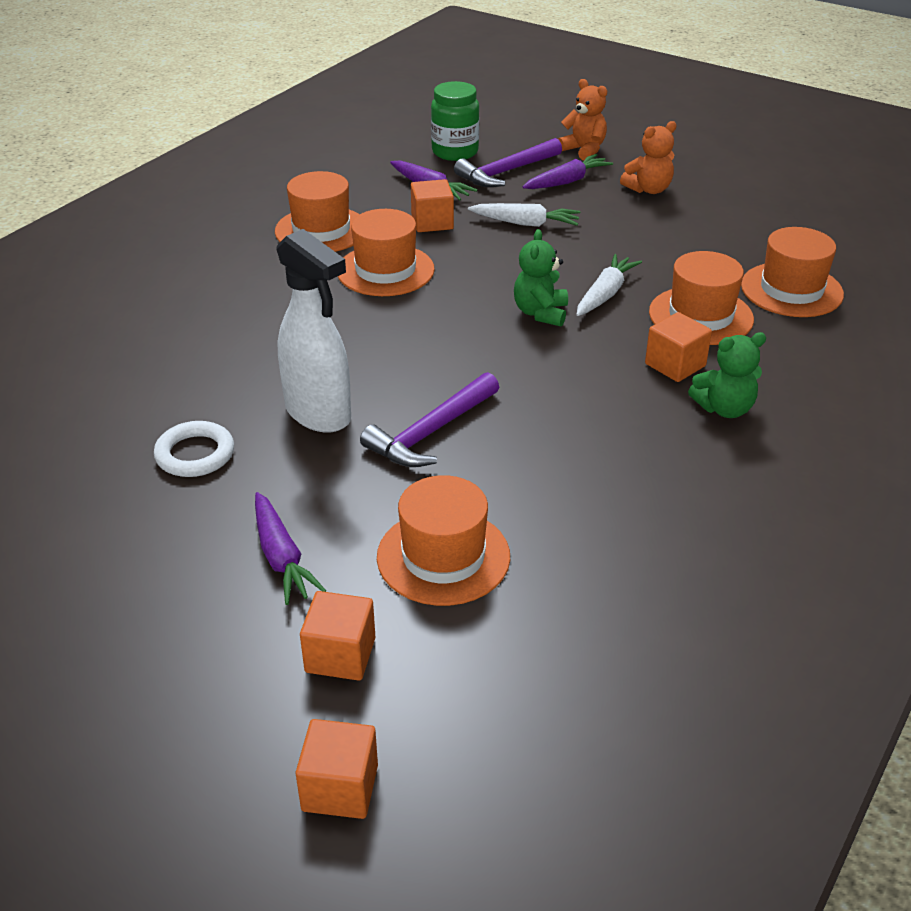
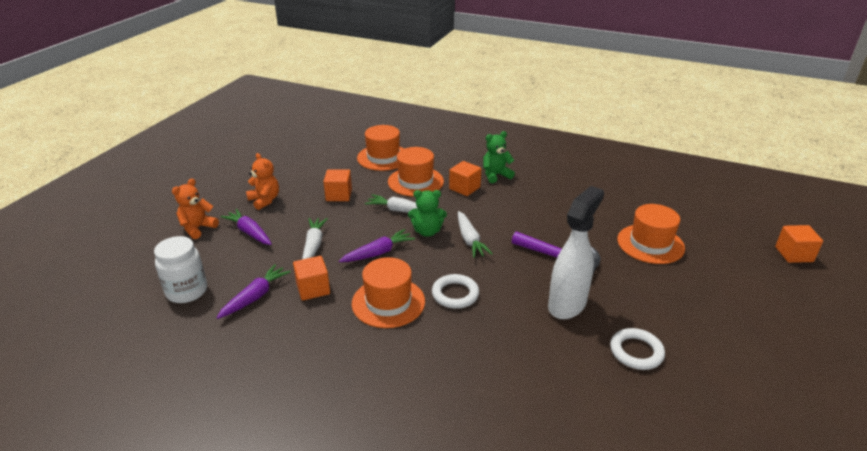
camera: 100 degrees left, 5 degrees down
purple carrot [255,492,326,605] -> purple carrot moved to [339,229,415,262]
orange hat [275,171,360,252] -> none
orange cube [300,591,376,681] -> orange cube moved to [323,169,352,201]
green jar [431,81,479,161] -> white jar [154,236,207,303]
purple hammer [454,138,562,187] -> none
green teddy bear [688,332,766,418] -> green teddy bear turned 90 degrees counterclockwise [483,131,515,183]
none -> white ring [432,274,479,309]
none -> white carrot [458,211,493,258]

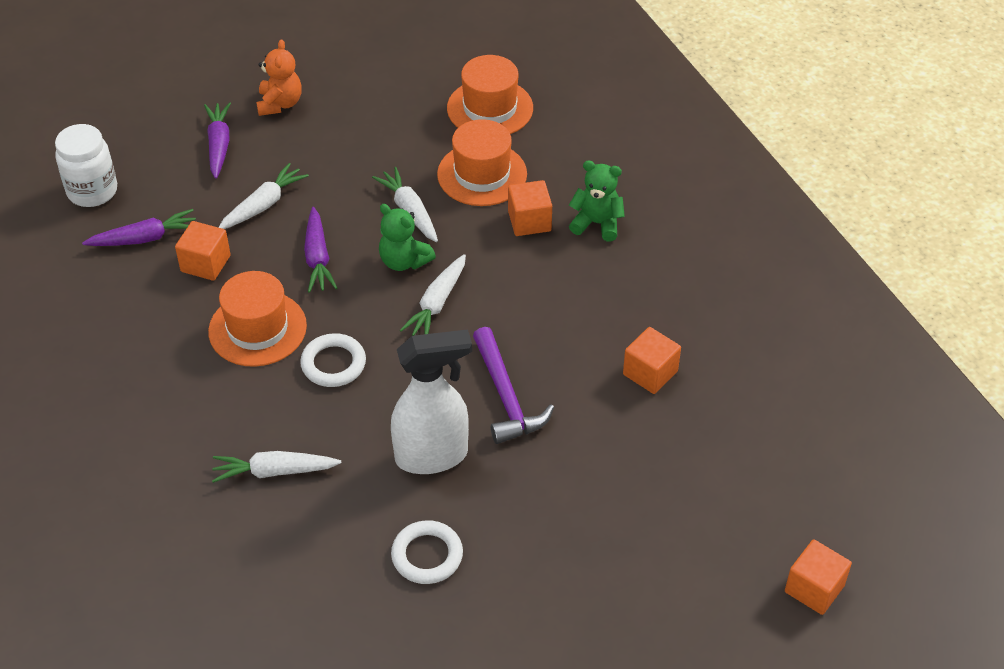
camera: 40 degrees right, 15 degrees up
orange teddy bear [172,178,219,239] -> none
orange cube [323,169,352,201] -> orange cube moved to [623,327,681,394]
purple carrot [339,229,415,262] -> purple carrot turned 75 degrees clockwise [304,207,337,293]
orange hat [617,204,685,264] -> none
none -> white carrot [212,451,341,483]

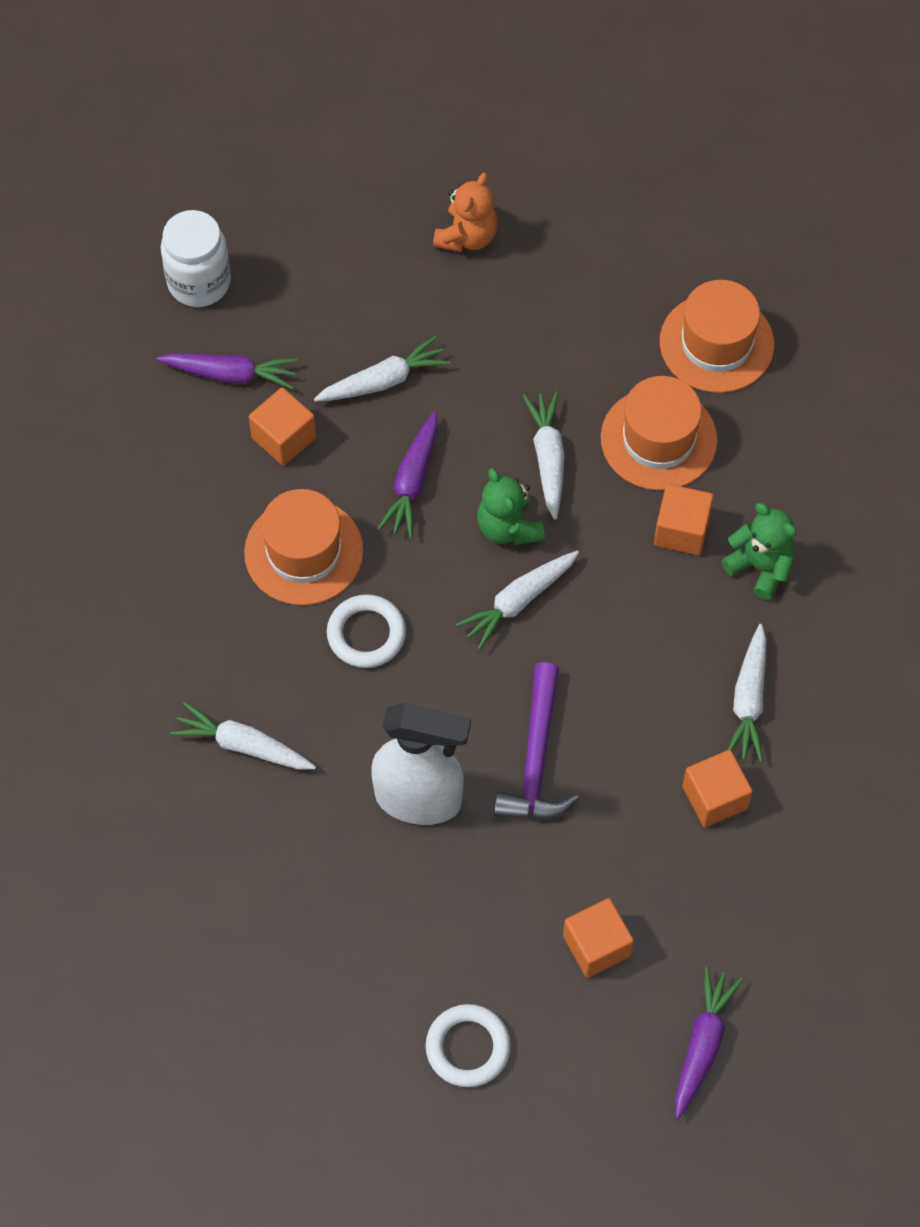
camera: 25 degrees right, 15 degrees up
purple carrot [204,102,231,179] -> purple carrot moved to [675,967,743,1119]
white ring [391,520,463,584] -> white ring moved to [426,1004,511,1087]
orange cube [785,539,852,615] -> orange cube moved to [563,898,634,978]
none -> white carrot [728,624,767,762]

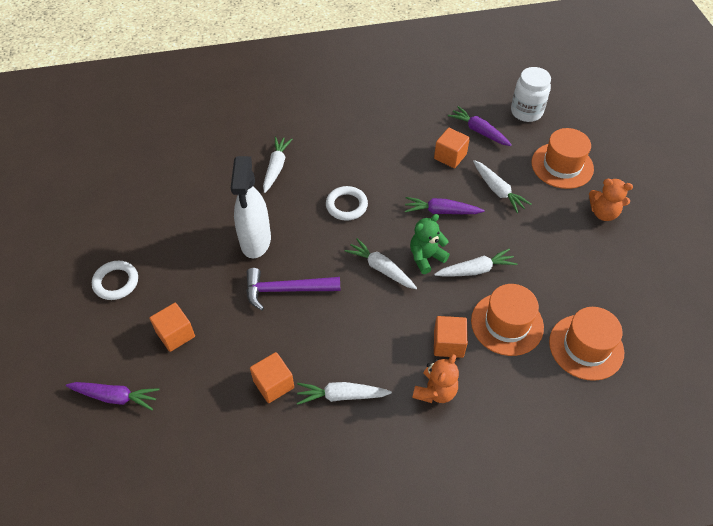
camera: 80 degrees right, 10 degrees down
purple carrot [157,353,298,389] -> purple carrot turned 135 degrees clockwise [448,106,512,146]
orange hat [244,489,364,605] -> orange hat moved to [531,128,594,189]
green teddy bear [721,503,797,600] -> orange teddy bear [412,354,459,403]

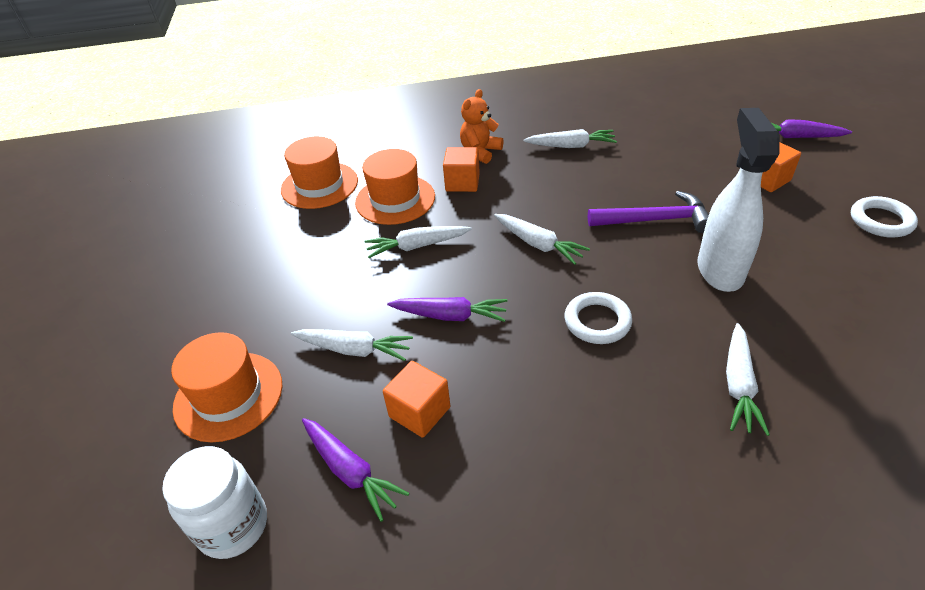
camera: 175 degrees left, 10 degrees down
orange cube [250,352,294,403] -> none
green teddy bear [410,214,450,274] -> none
white carrot [473,160,532,213] -> white carrot turned 135 degrees clockwise [291,329,413,361]
orange teddy bear [589,179,633,221] -> none

